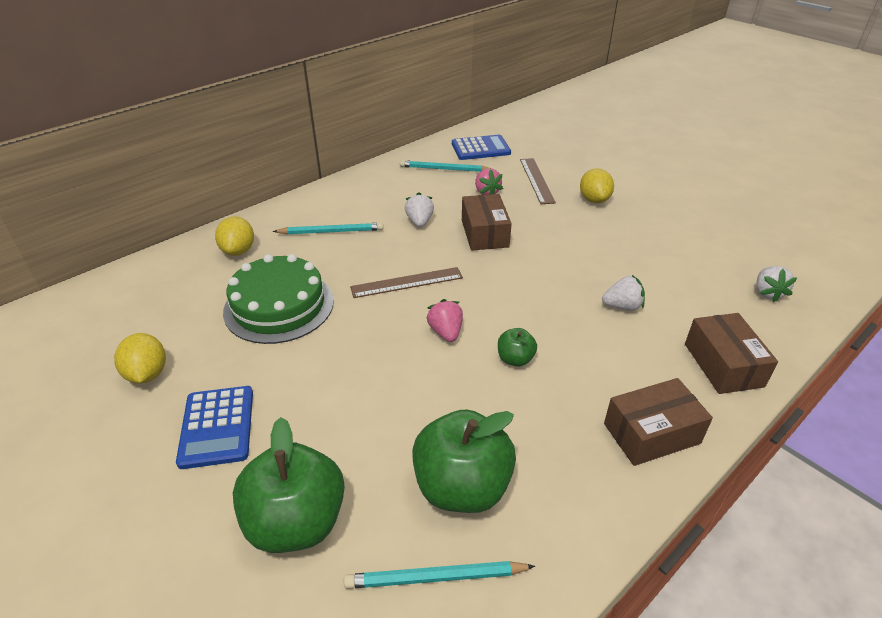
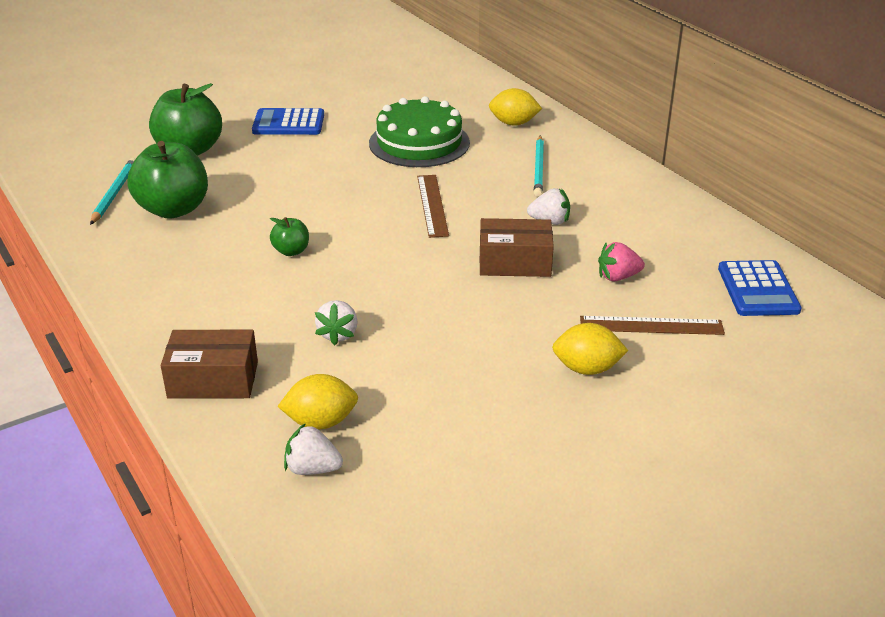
camera: 100 degrees right, 5 degrees down
yellow lemon [114,333,166,384] -> yellow lemon moved to [277,374,358,429]
turquoise pencil [400,160,489,172] -> none
pink strawberry [426,299,463,342] -> none
brown box [604,378,713,466] -> none

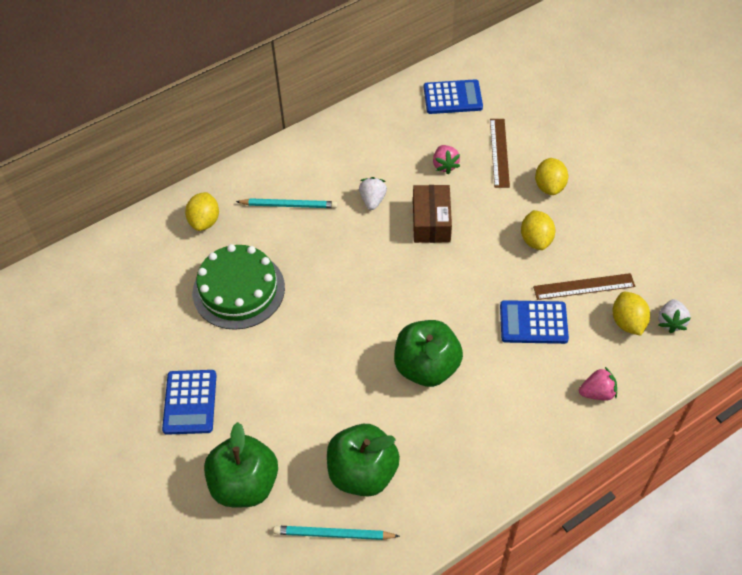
camera: 90 degrees left, 20 degrees up
brown box [161,330,258,398] -> pink strawberry [579,367,617,401]
green apple [270,217,309,256] -> green apple [394,320,463,387], size x2.09
white strawberry [315,300,358,345] -> blue calculator [500,300,569,344]
brown ruler [417,175,449,238] -> brown ruler moved to [533,273,635,300]
none -> yellow lemon [521,210,555,250]

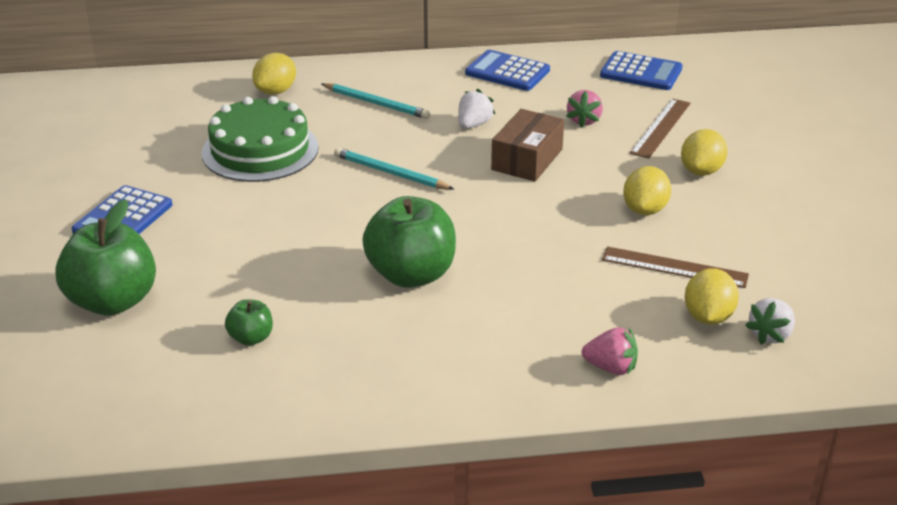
camera: 25 degrees right, 20 degrees down
turquoise pencil [273,526,400,540] -> turquoise pencil moved to [334,147,454,190]
green apple [327,424,400,497] -> green apple [225,299,273,346], size x0.48
blue calculator [500,300,569,344] -> blue calculator moved to [465,50,550,91]

